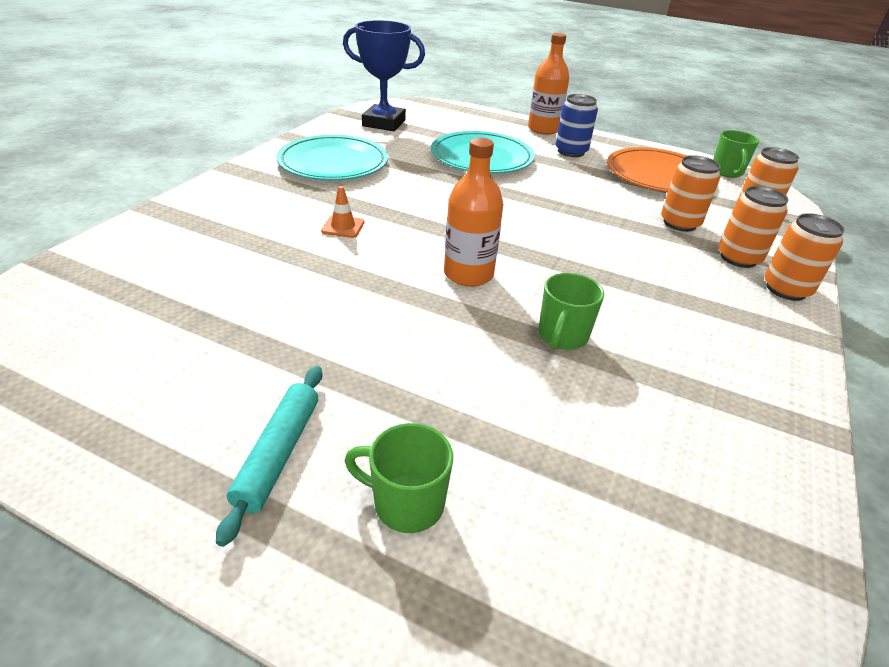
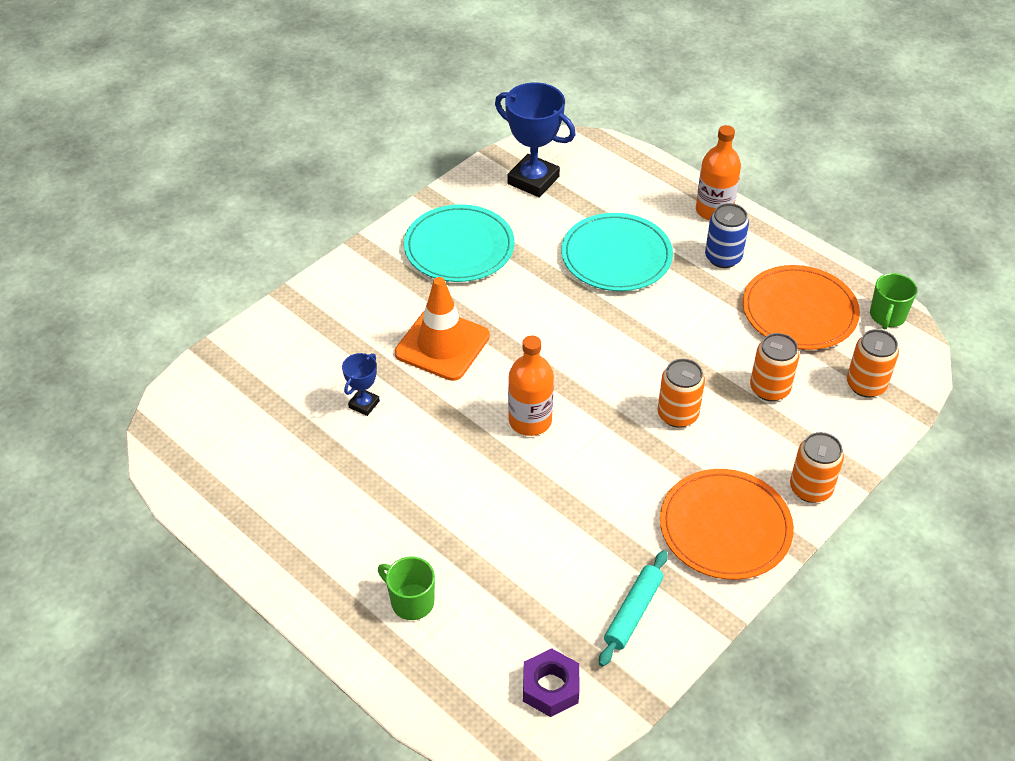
camera: 20 degrees right, 10 degrees up
turquoise rolling pin [216,366,322,547] -> turquoise rolling pin moved to [599,550,668,667]
orange traffic cone [321,186,364,238] -> orange traffic cone [395,277,490,381], size x2.32
green mug [539,273,604,350] -> none
orange can [718,186,789,268] -> orange can moved to [658,359,705,428]
none -> blue trophy [342,353,380,416]
none -> purple nut [523,648,579,717]
none -> orange plate [660,469,794,580]

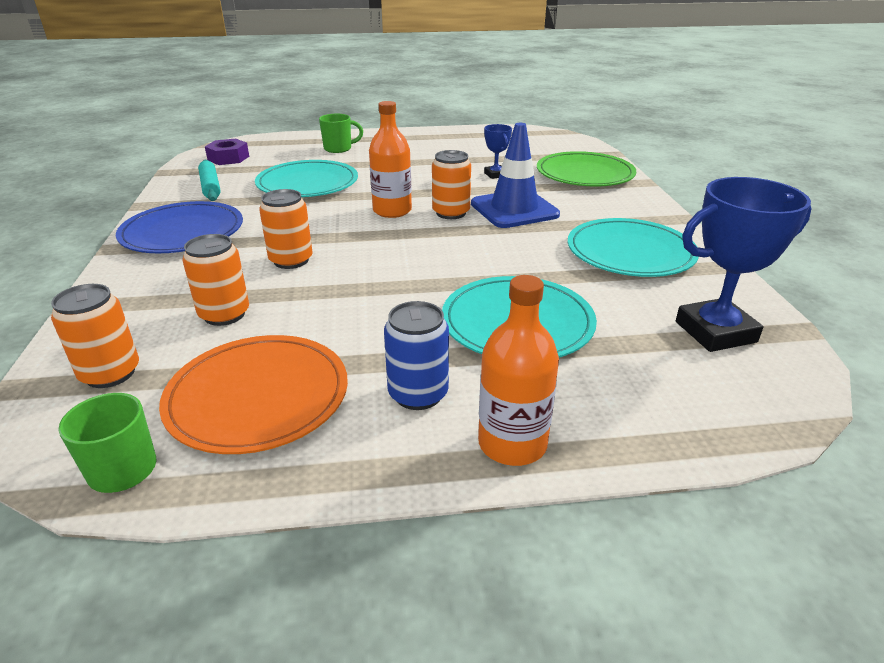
camera: 130 degrees right, 15 degrees down
orange traffic cone [395,277,490,381] -> blue traffic cone [471,123,560,228]
orange plate [660,469,794,580] -> blue plate [116,201,243,253]
orange can [790,432,844,503] -> orange can moved to [432,150,471,219]
none -> turquoise plate [255,160,358,197]
none -> green plate [537,151,636,187]

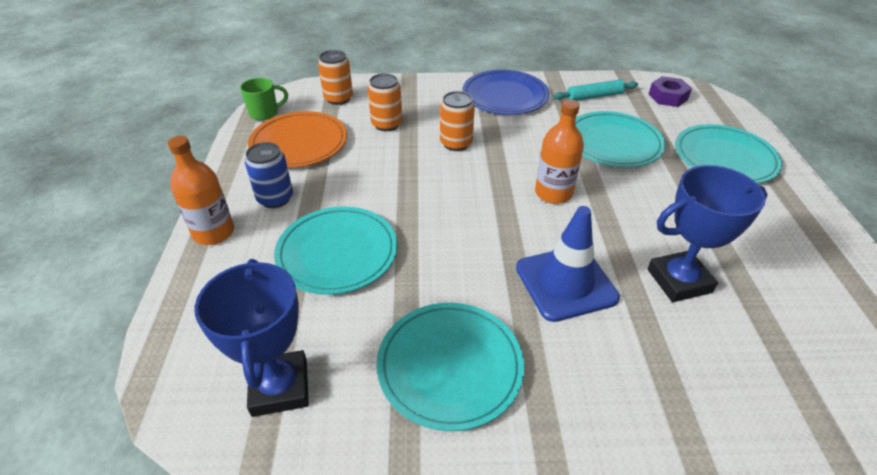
camera: 95 degrees right, 10 degrees up
green mug [319,114,363,153] -> turquoise plate [675,124,783,184]
orange can [432,150,471,219] -> none
blue trophy [484,124,512,179] -> blue trophy [647,165,767,302], size x1.97
green plate [537,151,636,187] -> none

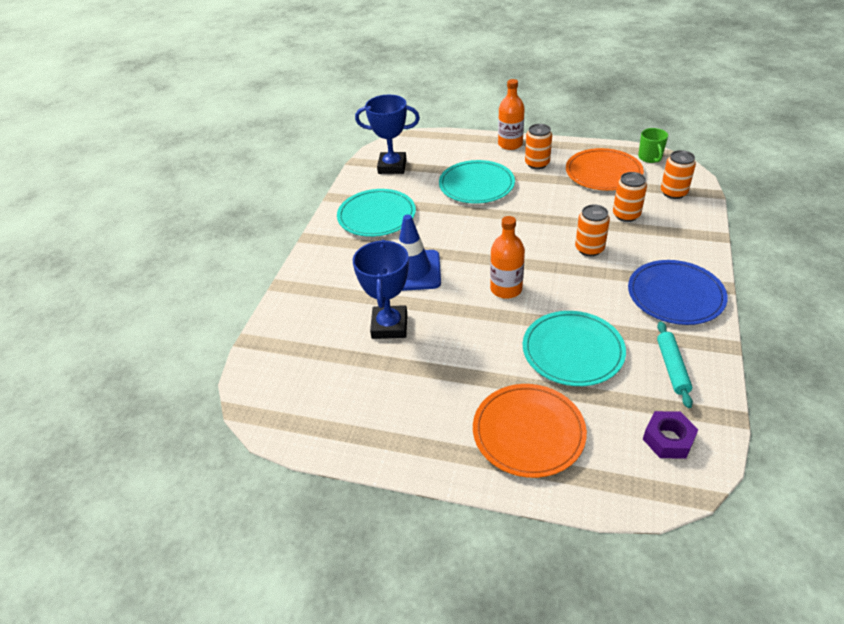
camera: 110 degrees right, 0 degrees up
blue can [245,142,293,208] -> orange can [525,124,552,169]
turquoise plate [675,124,783,184] -> orange plate [473,384,587,478]

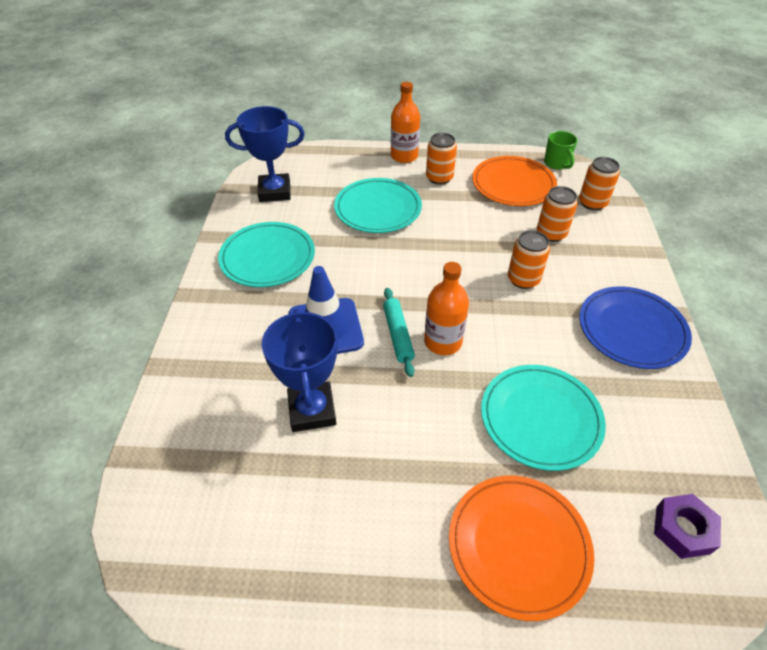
camera: 15 degrees left, 5 degrees up
turquoise rolling pin [657,321,693,408] -> turquoise rolling pin moved to [383,288,415,377]

